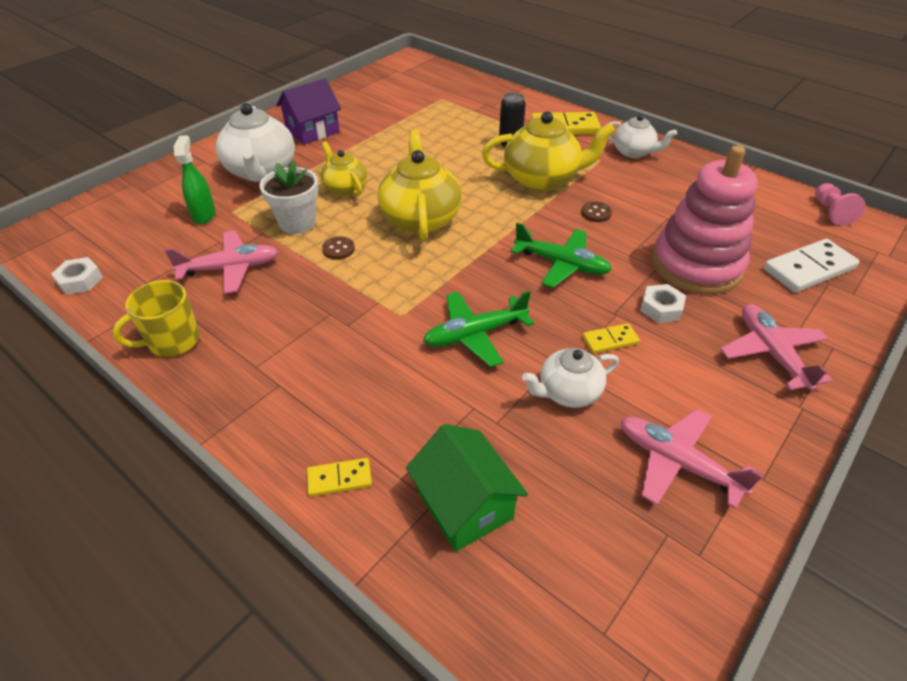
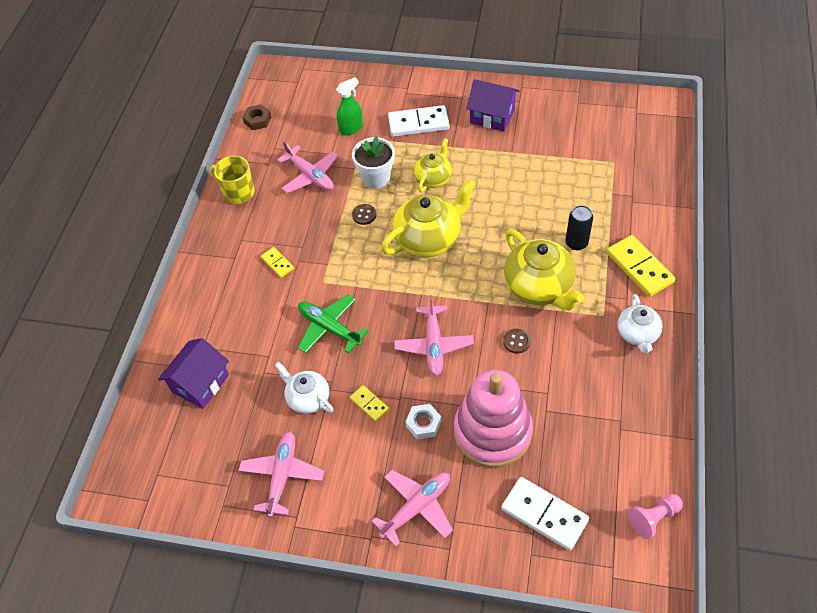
camera: 65 degrees right, 10 degrees up
white nut [51,257,103,295] -> brown nut [242,104,272,130]
white teapot [216,103,295,182] -> white domino [388,105,450,137]
yellow domino [307,458,372,497] -> yellow domino moved to [261,247,294,278]
green house [406,424,528,551] -> purple house [158,338,229,409]
green plane [511,223,612,288] -> pink plane [394,295,474,376]

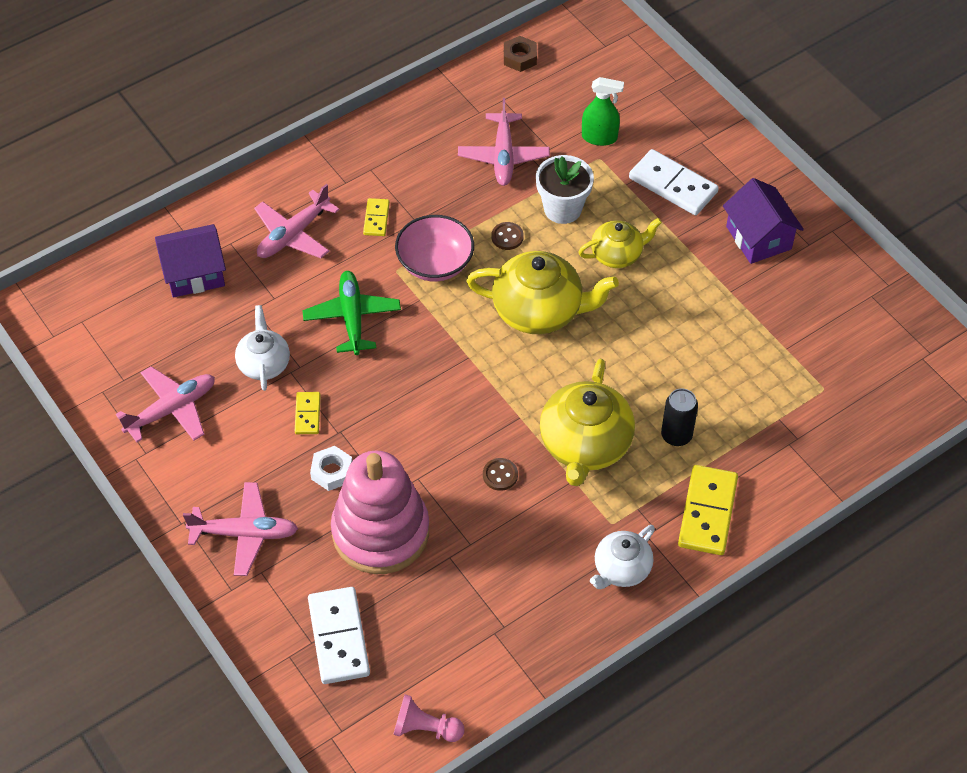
camera: 40 degrees right, 0 degrees up
yellow mug [210,156,255,204] -> none
pink plane [394,295,474,376] -> pink plane moved to [254,184,339,258]
none -> pink bowl [395,215,474,281]

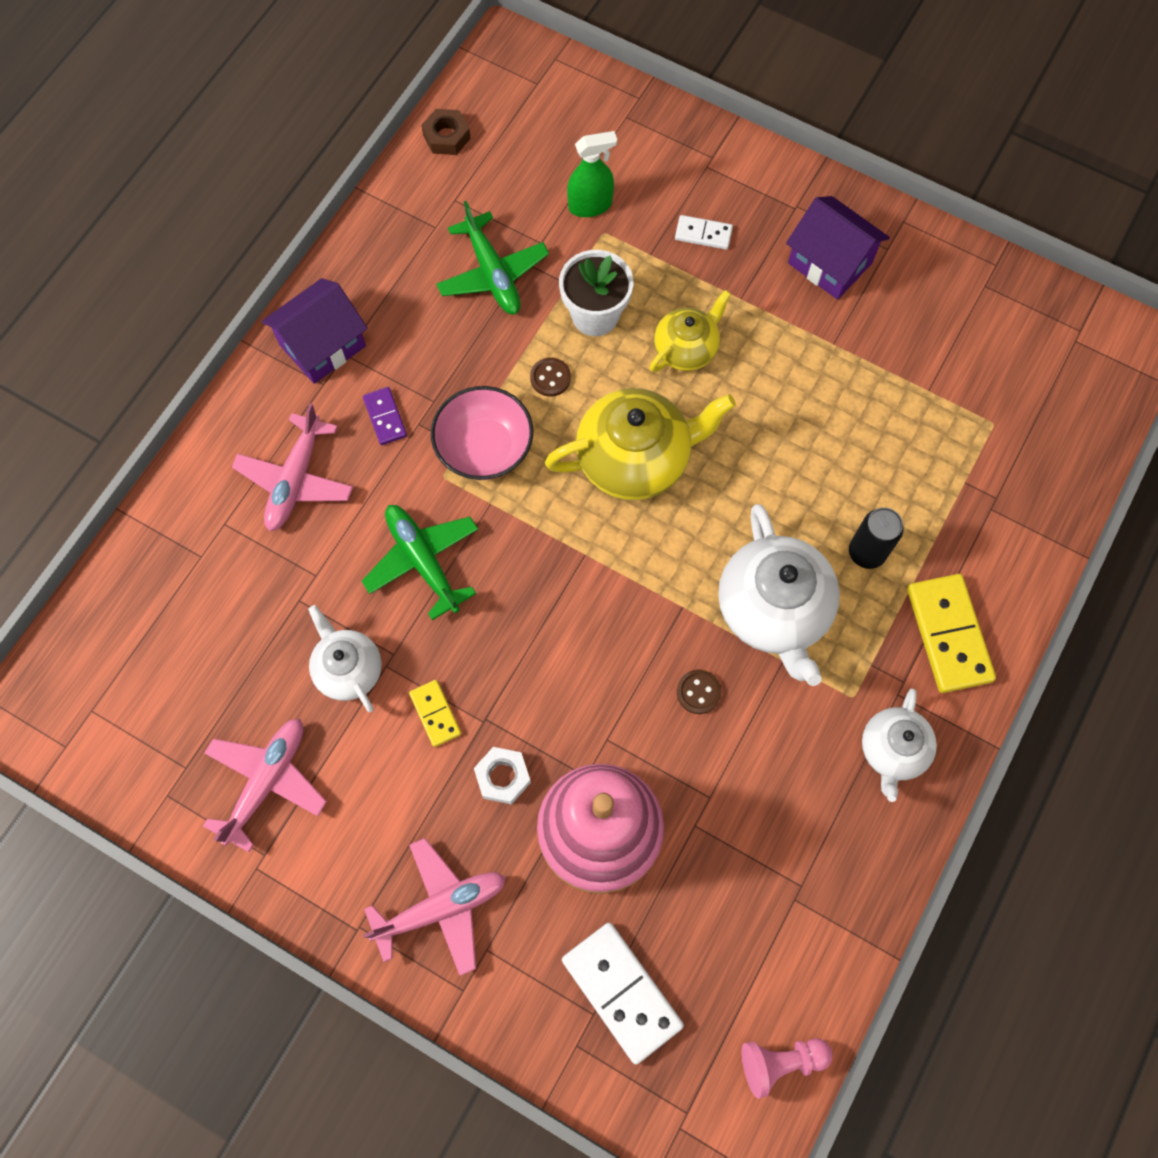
camera: 25 degrees left, 15 degrees up
purple house [155,224,226,298] -> purple house moved to [262,278,368,384]
yellow domino [363,198,390,236] -> purple domino [363,387,407,445]
pink plane [458,98,550,186] -> green plane [436,201,549,314]
yellow teapot [540,359,635,486] -> white teapot [718,504,840,686]
white domino [629,149,719,215] -> white domino [675,215,733,250], size x0.53

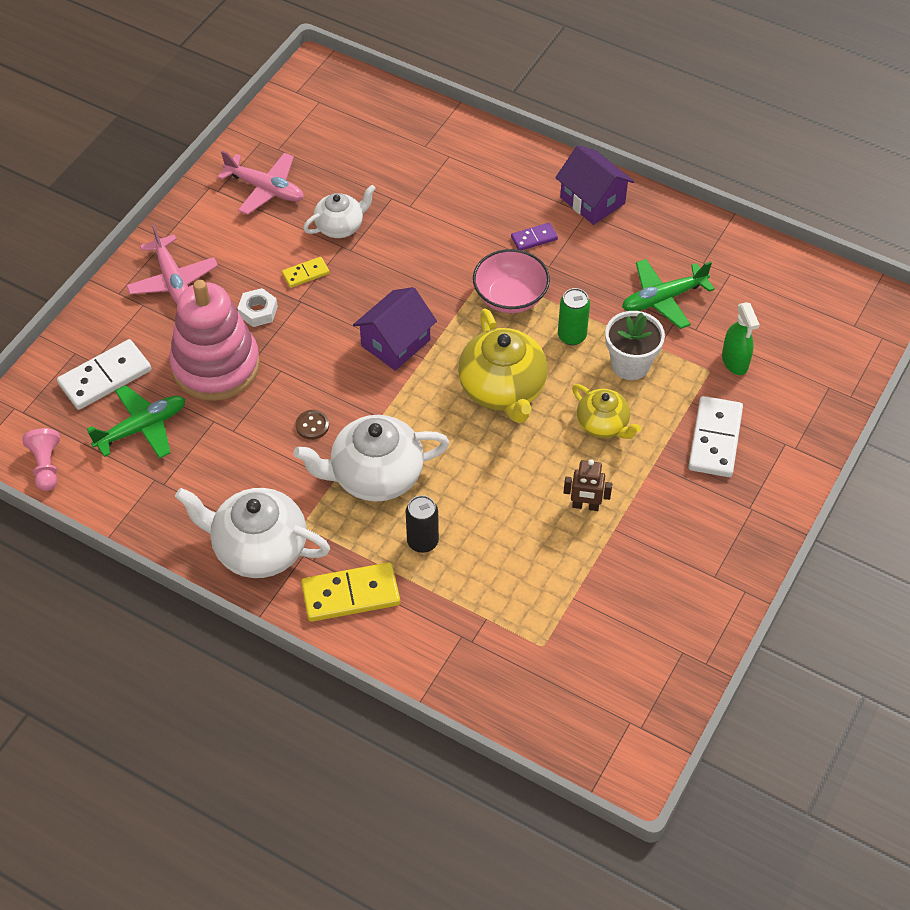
camera: 90 degrees right, 15 degrees down
pink plane [232,403,353,531] -> none
green plane [362,505,478,620] -> green plane moved to [87,385,185,459]
brown nut [421,109,471,155] -> none
brown button [530,358,571,397] -> green can [558,288,590,345]
white domino [675,215,733,250] -> white domino [688,396,743,477], size x1.88
purple house [786,196,890,300] -> purple house moved to [353,287,437,371]
white teapot [862,689,937,802] -> white teapot [175,488,330,578], size x1.69
none -> brown robot [564,459,612,511]

